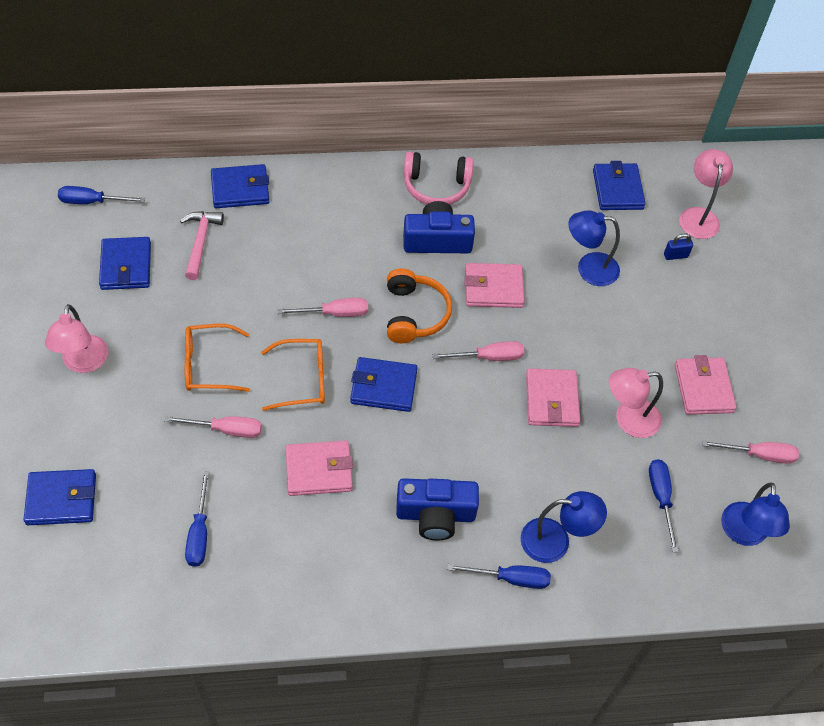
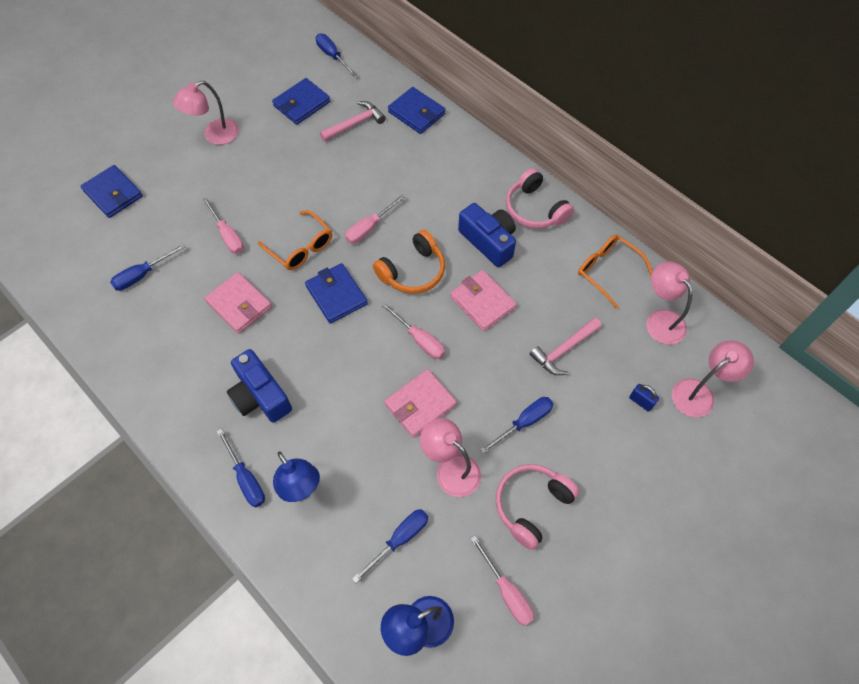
camera: 55 degrees right, 5 degrees up
orange glasses [185,324,250,392] -> orange glasses moved to [578,235,653,309]
pink screwdriver [277,298,368,317] -> pink screwdriver turned 90 degrees clockwise [345,195,405,244]
blue lamp [568,210,620,286] -> pink hammer [530,317,602,375]
blue wallet [593,161,646,210] -> pink lamp [647,261,692,345]
pink wallet [675,355,736,415] -> pink headphones [496,464,580,550]
none -> blue screwdriver [480,397,553,454]

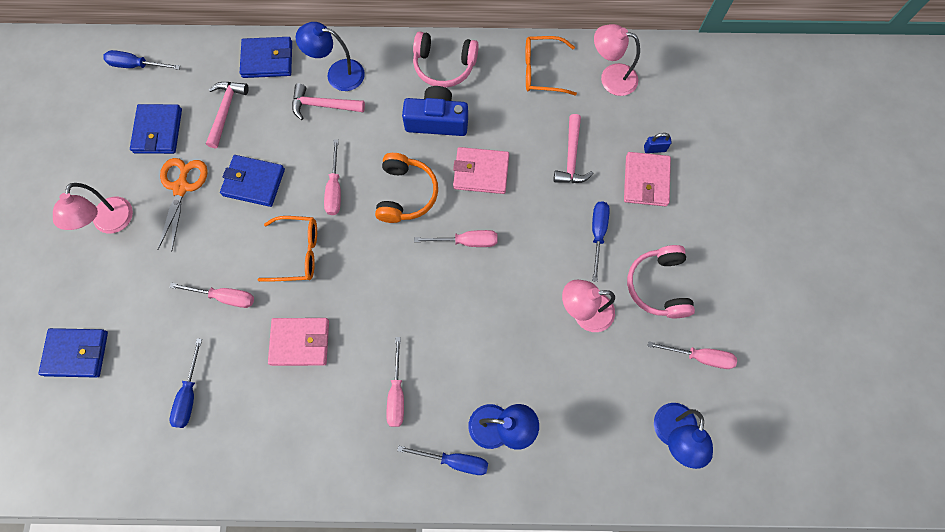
camera: 45 degrees left, 10 degrees up
blue camera [227,349,292,423] -> pink screwdriver [386,337,404,427]
blue wallet [305,263,368,324] -> blue wallet moved to [220,155,285,207]
blue screwdriver [352,509,428,583] -> none
pink wallet [384,369,457,438] -> pink wallet moved to [624,152,671,206]
pink lamp [672,340,754,417] -> none
none -> orange scissors [158,158,208,252]
none -> pink hammer [292,83,365,120]
none -> blue lamp [296,22,365,91]

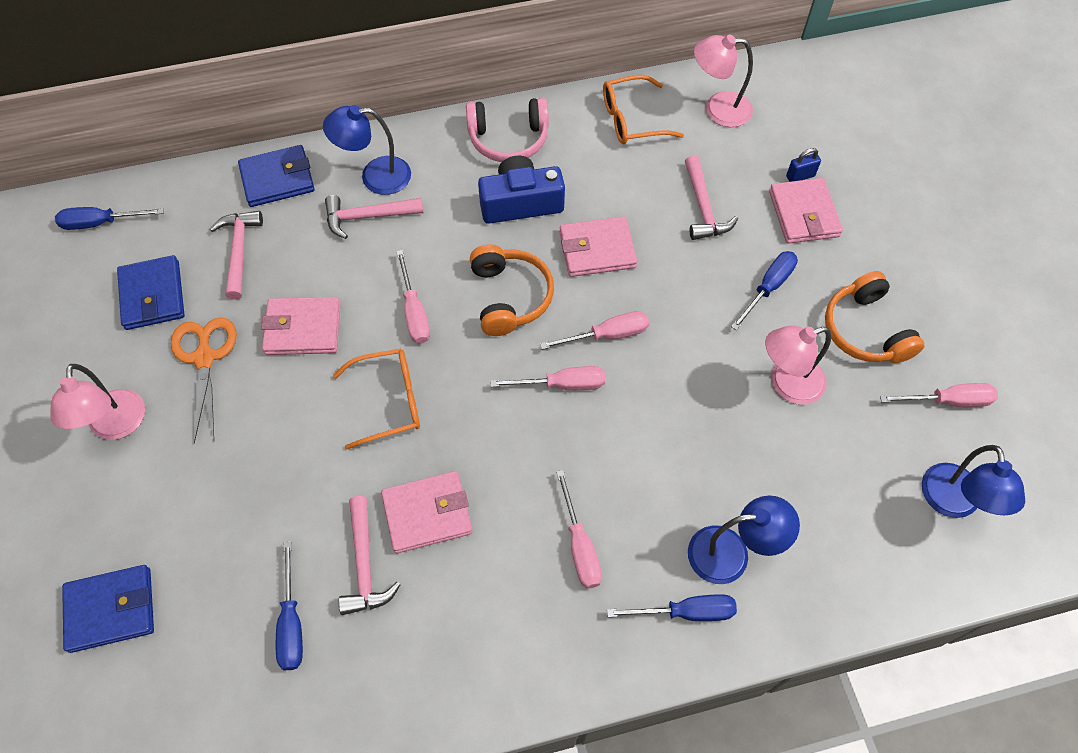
camera: 15 degrees left, 10 degrees down
pink screwdriver [169,283,254,308] -> pink screwdriver moved to [490,366,605,390]
blue wallet [220,155,285,207] -> pink wallet [261,297,341,355]
blue screwdriver [592,201,610,282] -> blue screwdriver turned 45 degrees clockwise [731,251,798,331]
pink headphones [627,245,695,318] -> orange headphones [825,271,924,363]
none -> pink hammer [338,496,400,615]

